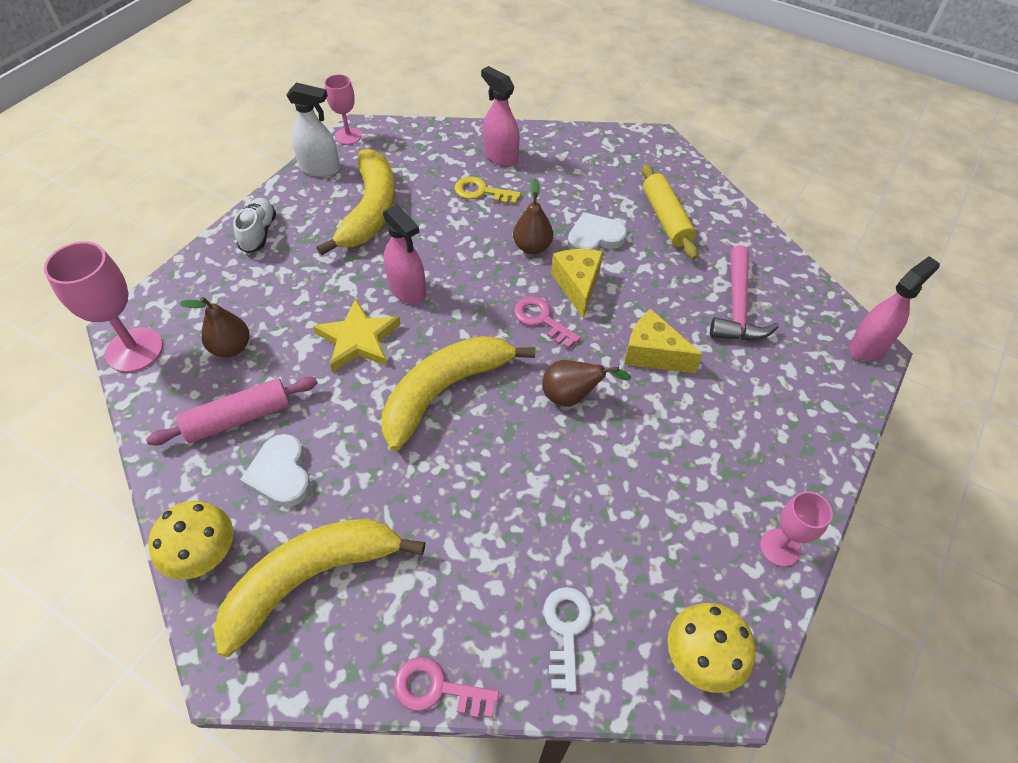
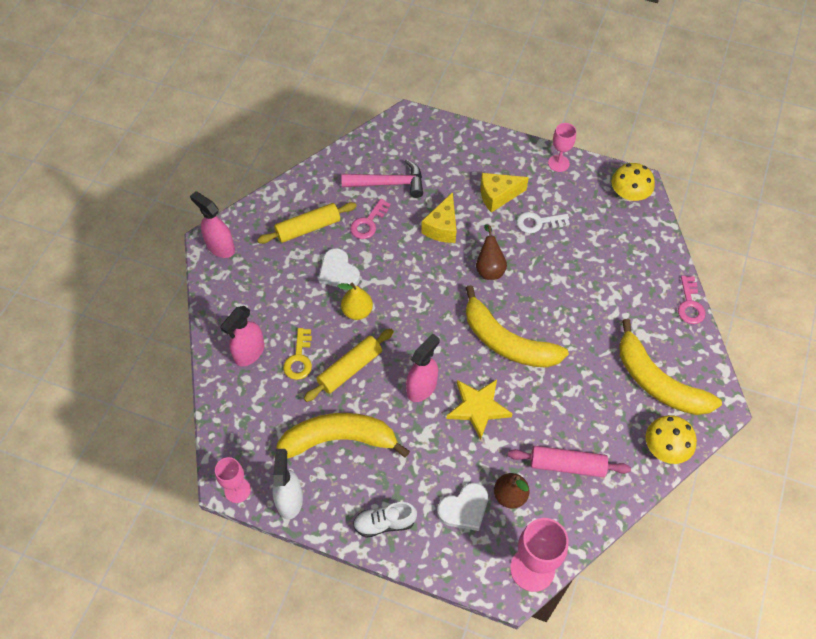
camera: 100 degrees left, 5 degrees up
pink rolling pin [146,377,318,445] -> pink rolling pin turned 45 degrees counterclockwise [508,446,631,477]
white heart [240,434,311,507] -> white heart moved to [437,483,488,531]
brown pear [513,178,553,254] -> yellow pear [338,283,373,320]
pink key [514,296,581,349] -> pink key moved to [350,199,391,239]
white key [544,587,592,692] -> white key moved to [517,212,570,233]
yellow cheese [551,249,603,318] -> yellow cheese moved to [481,173,529,213]
pink spray bottle [849,256,940,361] -> pink spray bottle moved to [190,191,235,258]
none -> yellow rolling pin [304,329,394,402]

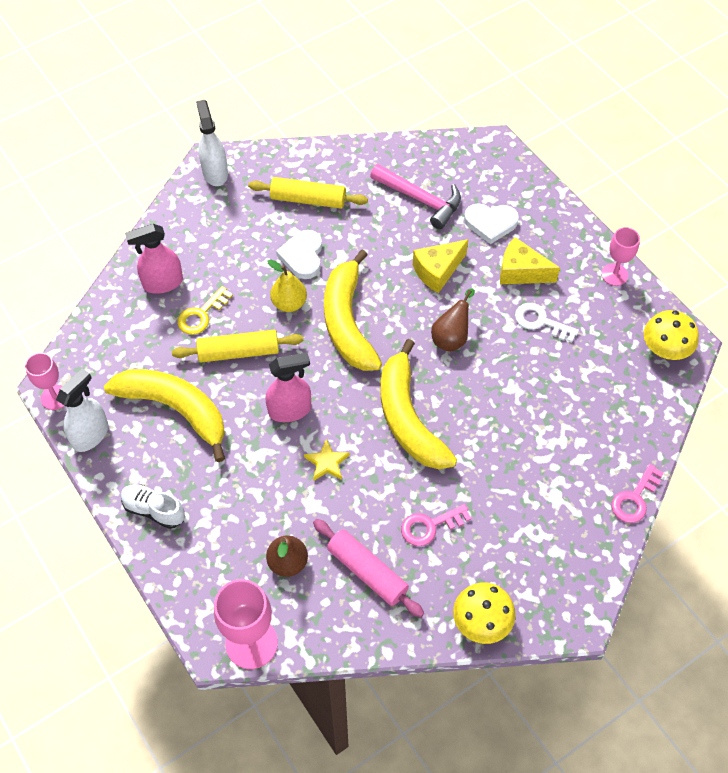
camera: 35 degrees right, 0 degrees up
pink spray bottle [190,191,235,258] -> white spray bottle [196,100,228,186]
pink key [350,199,391,239] -> pink key moved to [401,504,472,546]
white heart [437,483,488,531] -> white heart moved to [464,203,519,244]
yellow star [447,379,513,440] -> yellow star [304,439,350,481], size x0.60
yellow banana [619,319,722,415] -> yellow banana moved to [324,250,382,371]

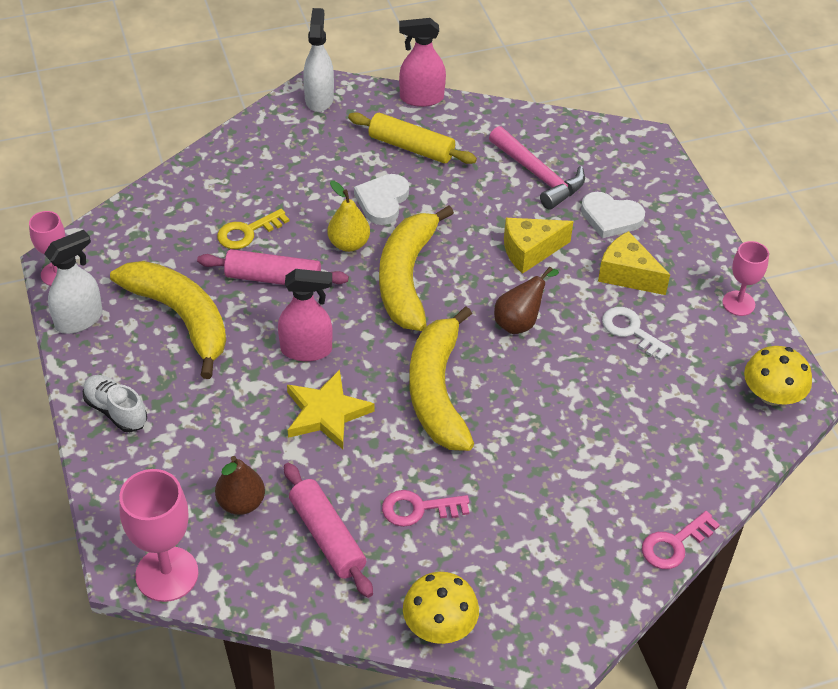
camera: 15 degrees right, 10 degrees down
pink spray bottle [125,224,183,294] -> pink spray bottle moved to [399,18,446,107]
yellow rolling pin [172,330,303,362] -> pink rolling pin [197,249,349,285]
yellow star [304,439,350,481] -> yellow star [287,369,375,449], size x1.68

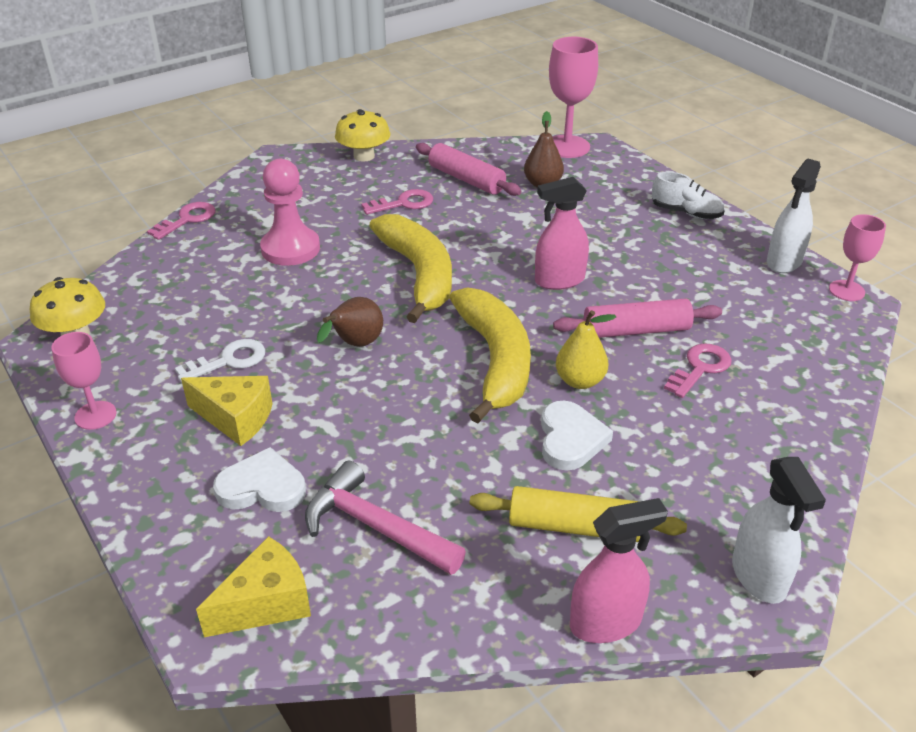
camera: 165 degrees right, 10 degrees down
yellow banana [110,261,226,379] -> none
yellow key [217,209,289,249] -> pink key [664,343,732,398]
yellow star [287,369,375,449] -> none
yellow cheese [504,218,574,274] -> yellow cheese moved to [196,536,311,637]
white key [602,307,673,361] -> white key turned 60 degrees counterclockwise [175,339,265,383]
none -> pink pawn [260,159,320,266]

